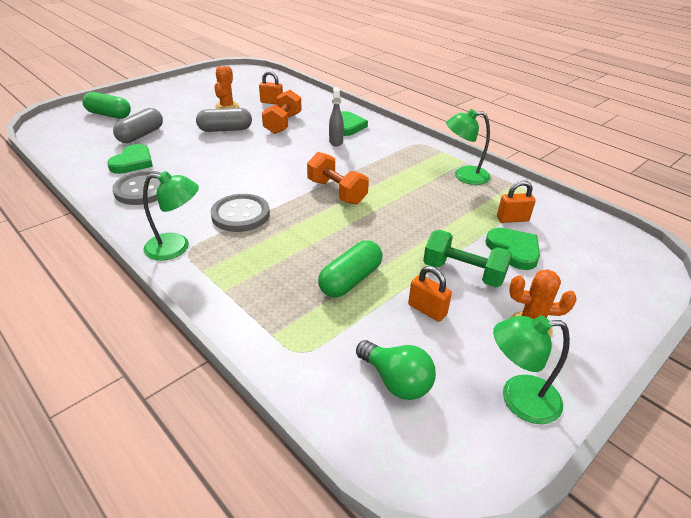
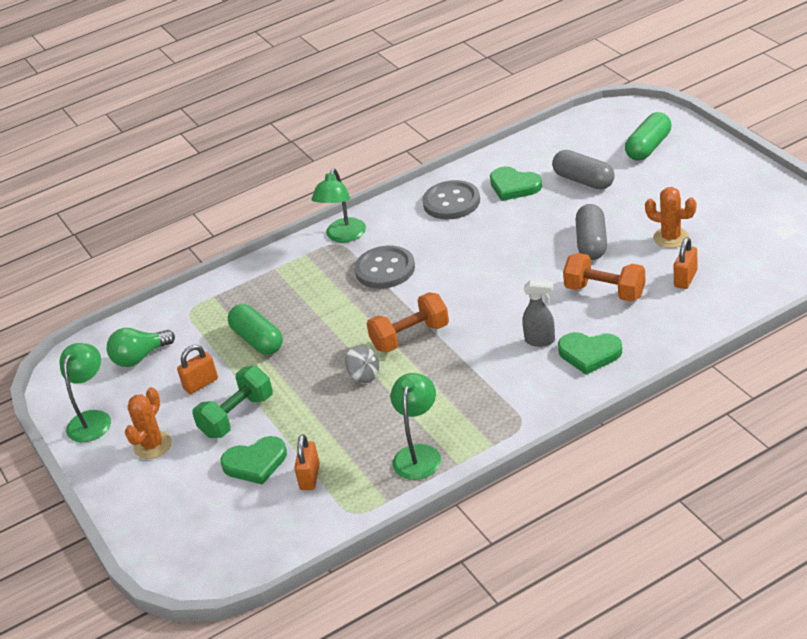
camera: 110 degrees right, 0 degrees up
none -> grey spinning top [345,345,379,383]

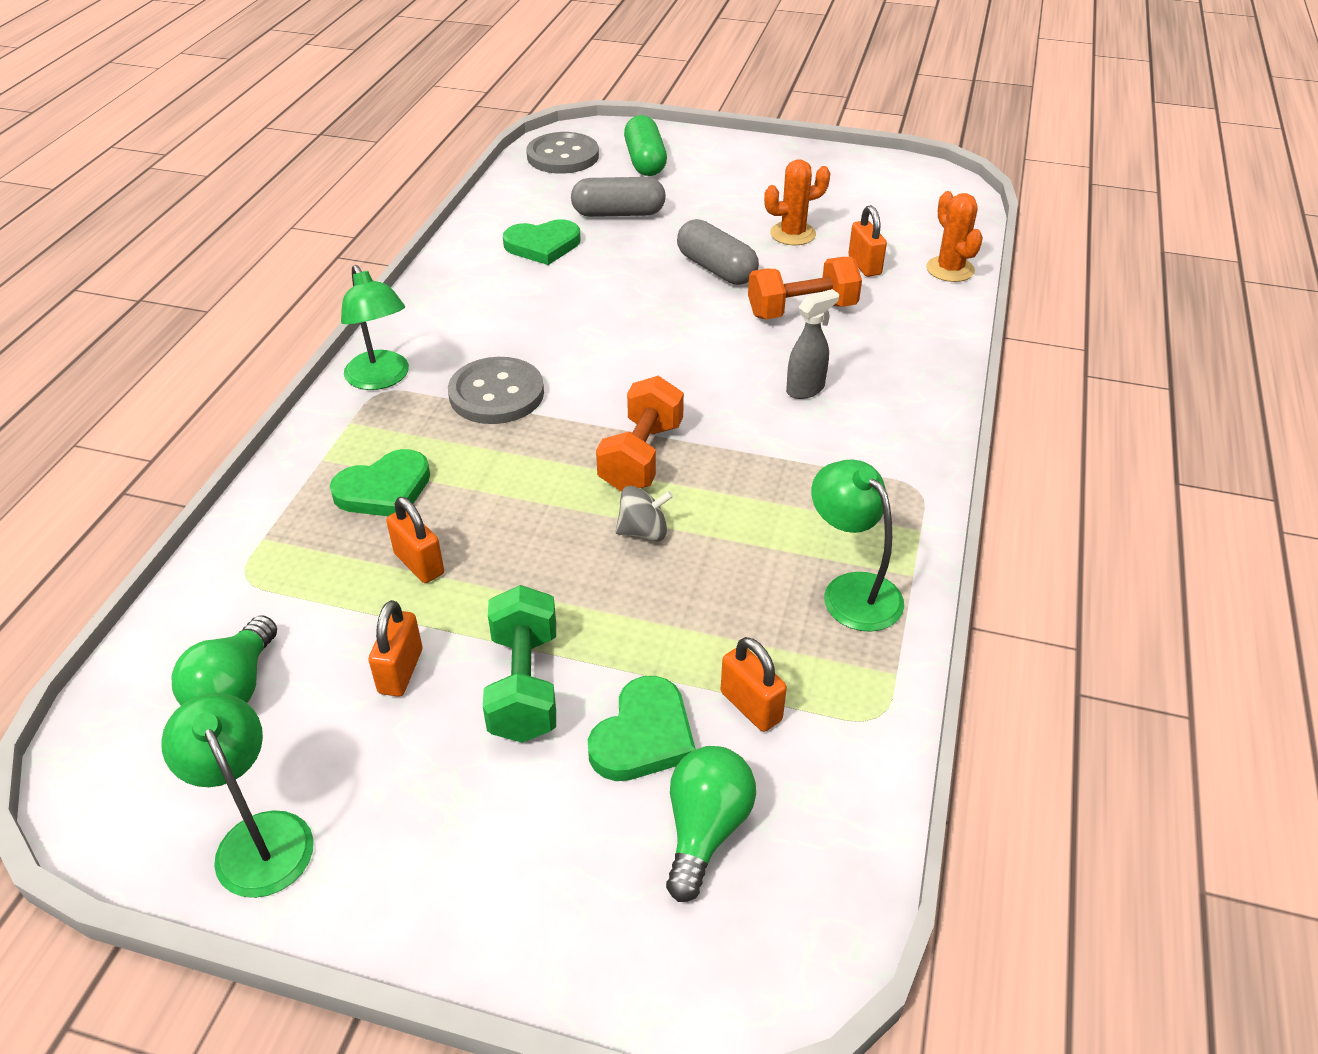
camera: 50 degrees left, 5 degrees up
orange cactus [125,387,172,459] -> orange cactus moved to [926,191,983,282]
green capsule [228,304,283,355] -> orange padlock [386,497,444,583]
grey button [423,180,480,220] -> grey button moved to [526,132,599,174]
green heart [558,332,622,375] -> green heart moved to [330,449,430,516]
none -> green light bulb [666,746,756,902]

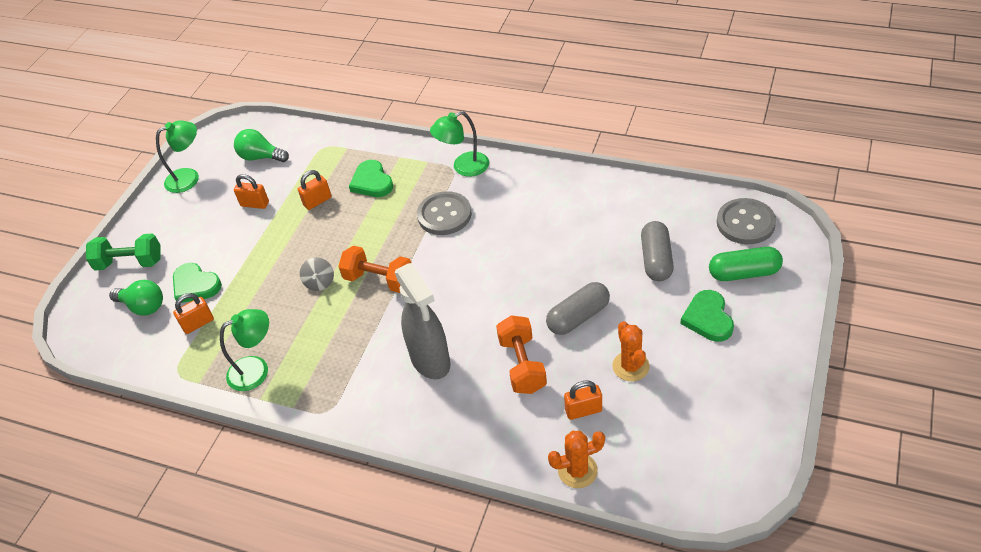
camera: 100 degrees right, 5 degrees up
green dumbbell [483,585,556,743] -> green dumbbell moved to [86,233,161,271]
green heart [503,219,581,265] -> green heart moved to [680,290,734,342]
grey spray bottle [786,289,839,399] -> grey spray bottle [395,263,450,379], size x1.92

